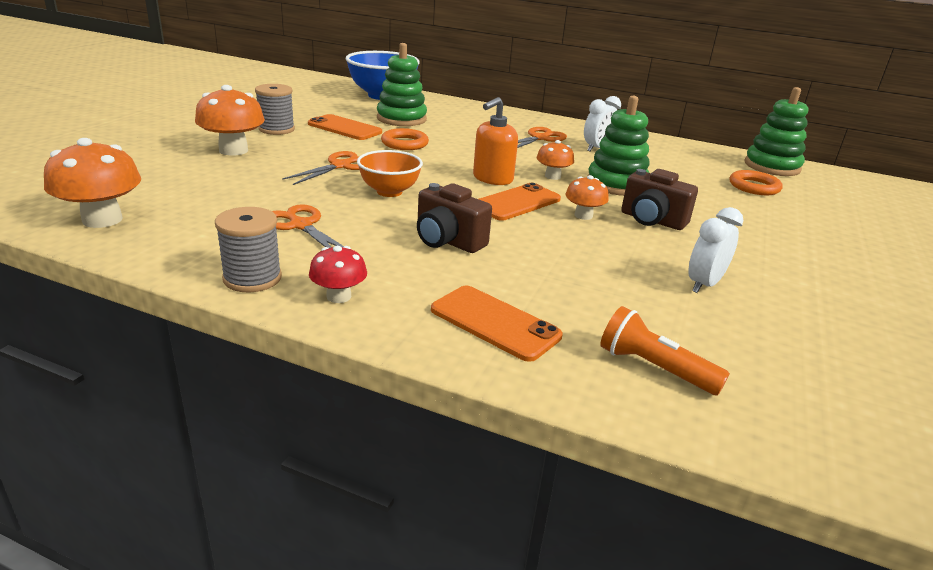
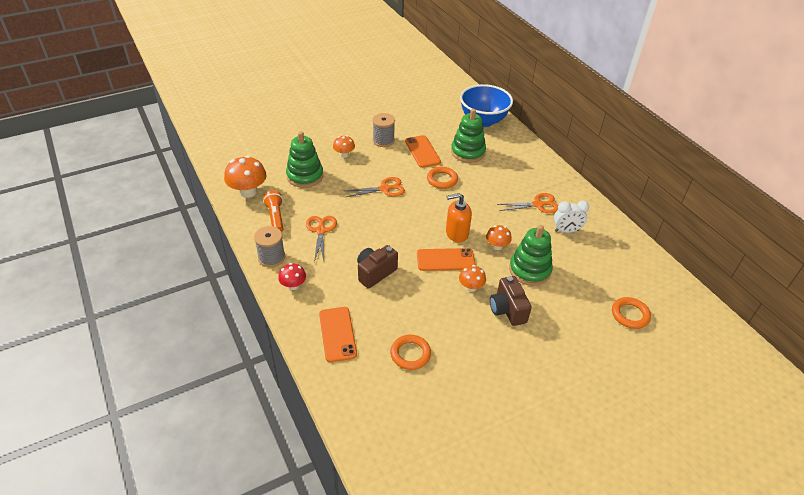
camera: 40 degrees right, 15 degrees up
orange mushroom [195,85,265,156] -> orange mushroom [333,135,355,158], size x0.58
orange bowl [357,150,423,197] -> none
brown camera [417,183,492,253] -> brown camera turned 60 degrees clockwise [357,245,398,289]
orange flashlight [600,306,730,395] -> orange flashlight moved to [263,190,283,232]
white clock [688,207,743,293] -> none
green stacking toy [744,87,808,176] -> green stacking toy moved to [286,131,323,188]
none -> orange ring [390,335,431,370]

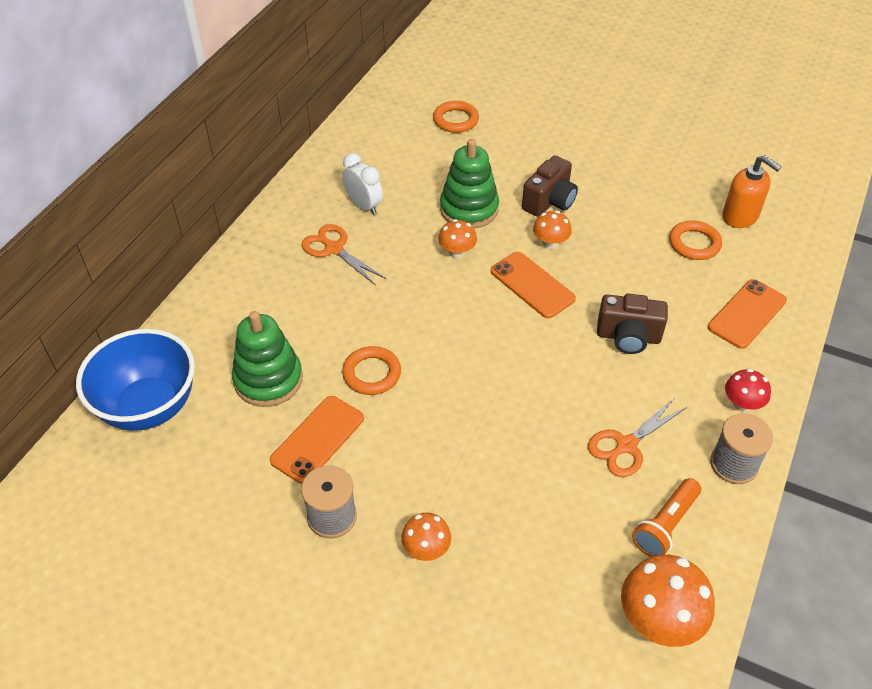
camera: 125 degrees left, 5 degrees up
green stacking toy [286,131,323,188] -> none
orange scissors [345,177,405,197] -> none
orange soap dispenser [446,193,472,242] -> orange soap dispenser moved to [722,155,781,228]

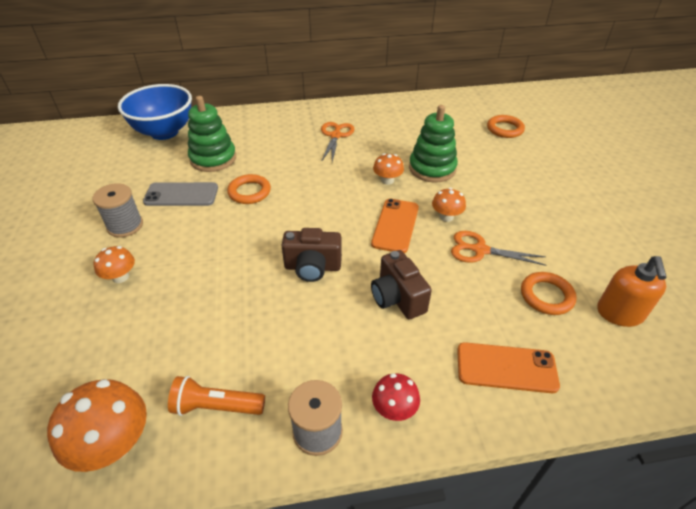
camera: 55 degrees right, 5 degrees down
orange phone [270,396,364,484] -> grey phone [143,182,218,206]
white clock [342,153,383,215] -> none
brown camera [522,155,578,217] -> brown camera moved to [281,228,342,282]
orange scissors [588,399,687,477] -> orange scissors moved to [451,231,546,266]

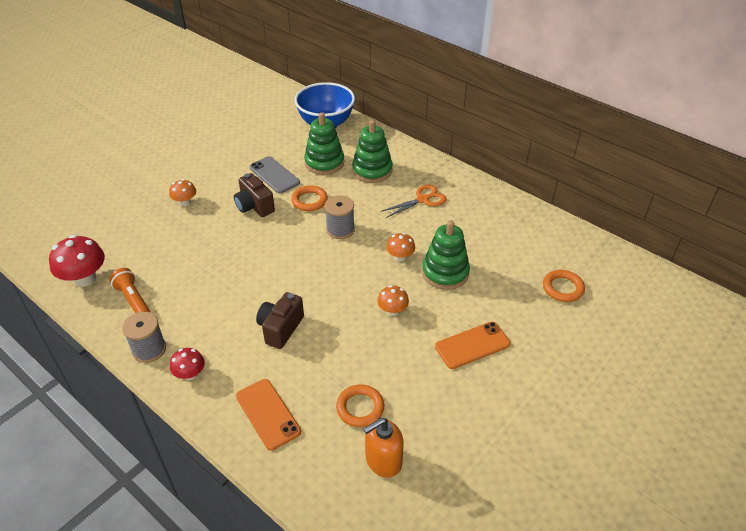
camera: 50 degrees right, 0 degrees up
orange mushroom [47,379,147,472] -> red mushroom [49,235,105,287]
grey spool [93,183,143,238] -> grey spool moved to [325,195,355,239]
brown camera [281,228,342,282] -> brown camera moved to [234,173,275,217]
orange phone [371,199,419,253] -> orange phone moved to [435,322,510,369]
orange scissors [451,231,546,266] -> none
none -> green stacking toy [352,120,393,183]

